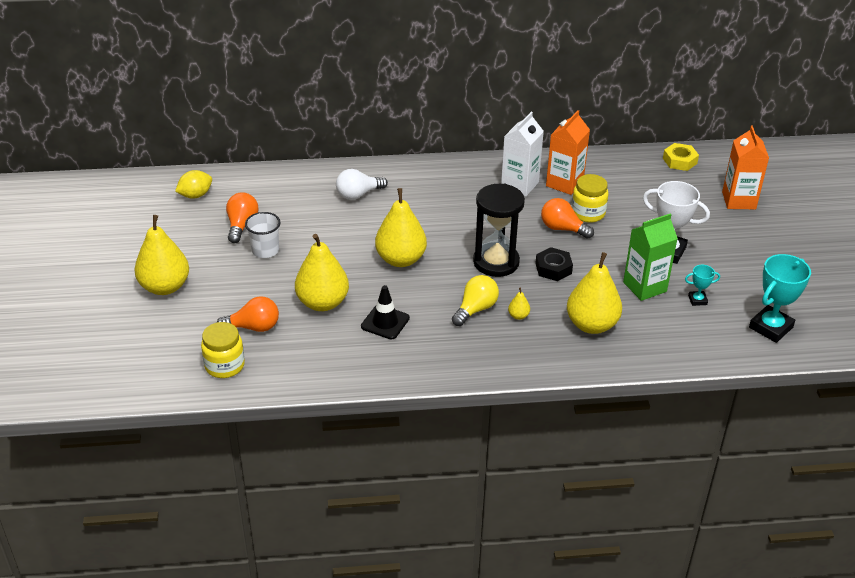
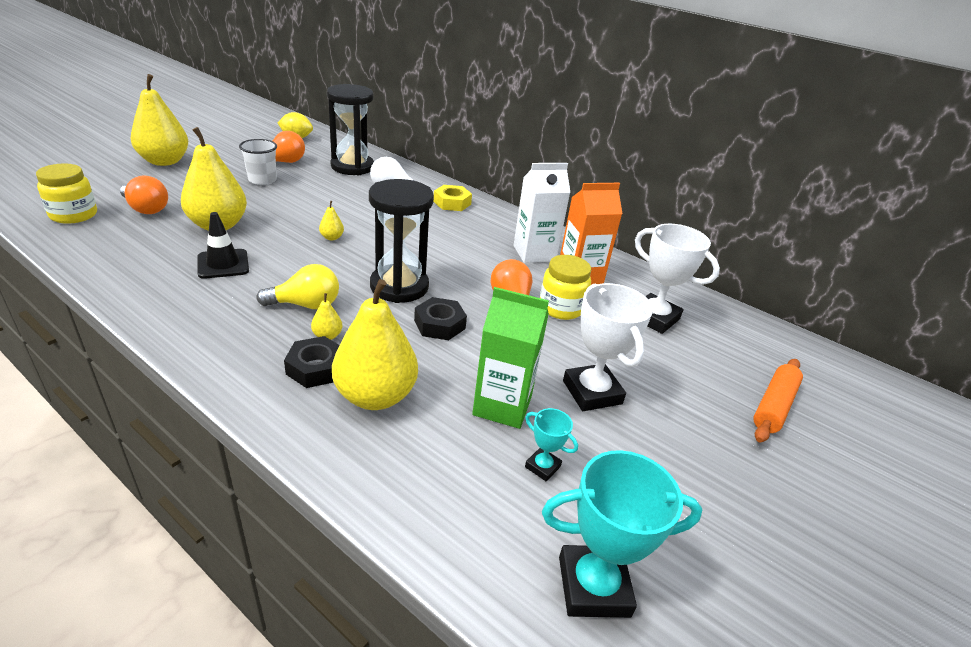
camera: 40 degrees right, 5 degrees down
yellow pear [375,188,427,267] -> yellow pear [319,201,344,240], size x0.41
yellow nut [663,143,699,171] -> yellow nut moved to [434,185,472,211]
orange carton [722,126,769,209] -> orange rolling pin [753,359,803,443]
none -> black nut [284,336,339,388]
none -> black hourglass [327,84,374,175]
none -> white trophy [635,224,720,334]

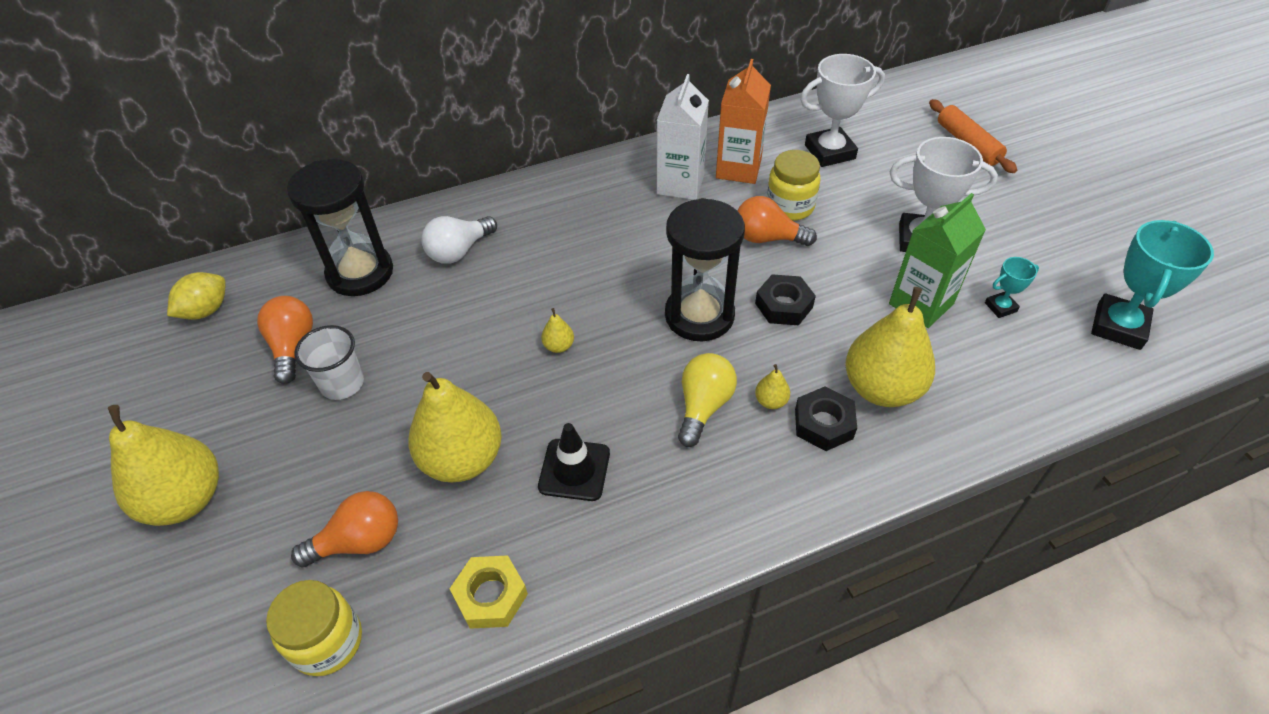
camera: 55 degrees left, 15 degrees up
yellow nut [434,185,472,211] -> yellow nut moved to [450,555,528,629]

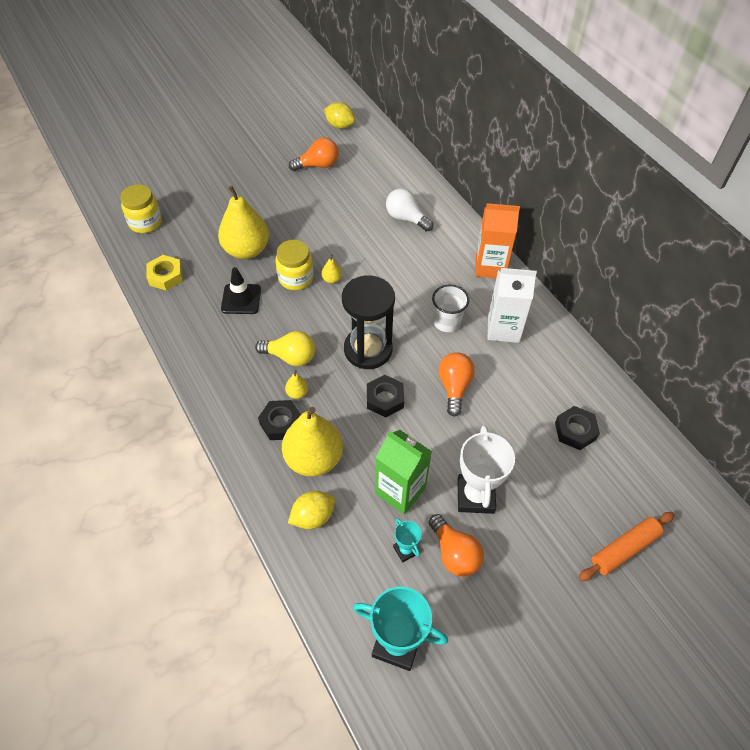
camera: 80 degrees right, 5 degrees up
yellow pear [108,405,219,526] -> none
black hourglass [287,159,393,296] -> none
orange light bulb [291,491,398,567] -> orange light bulb moved to [428,514,484,577]
white cup [294,325,364,400] -> white cup moved to [432,285,469,332]
orange carton [716,59,771,184] -> orange carton moved to [475,203,520,278]
yellow jar [767,150,821,221] -> yellow jar moved to [276,240,314,290]
white trophy [800,54,885,167] -> black nut [555,406,600,450]
none -> yellow lemon [288,491,335,529]

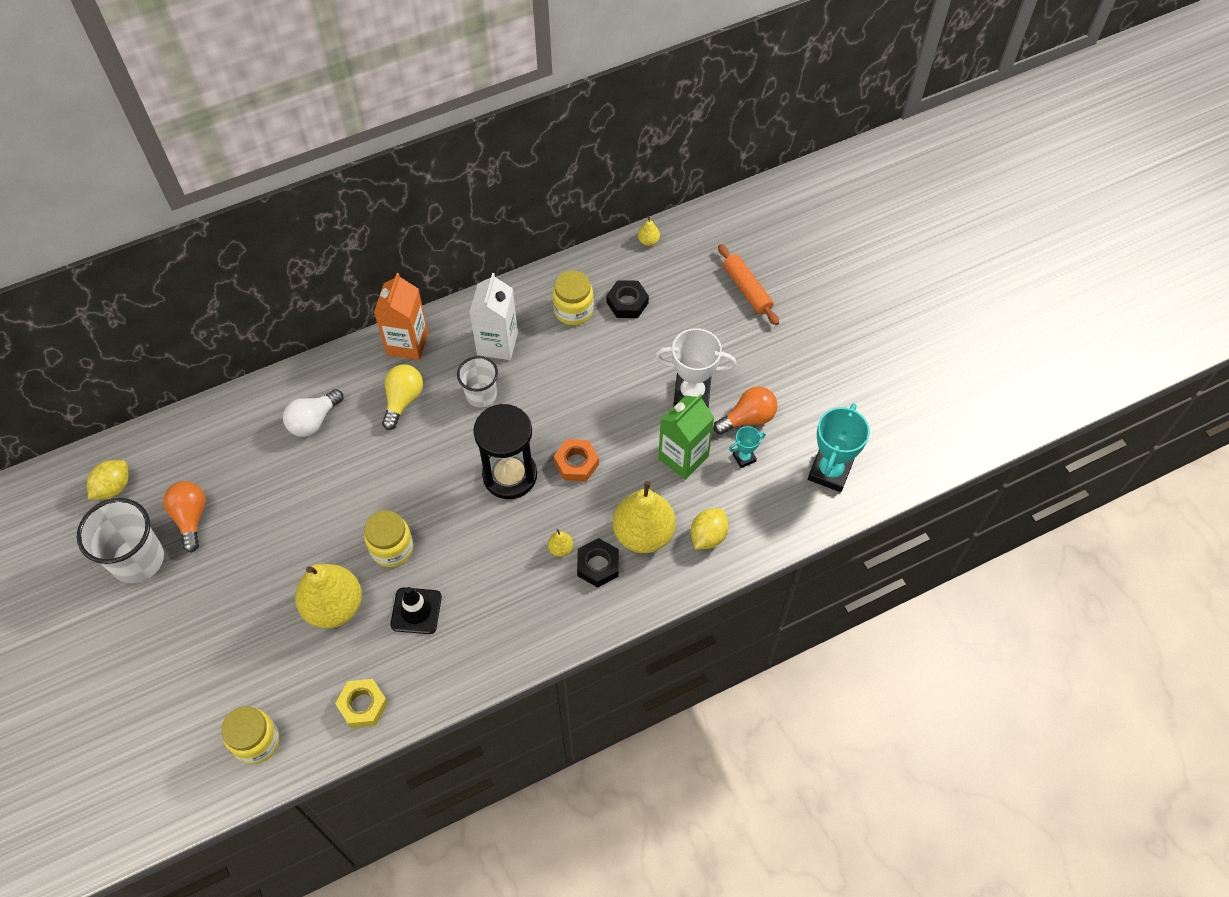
camera: 85 degrees left, 5 degrees up
yellow light bulb [255,331,315,366] -> yellow light bulb moved to [382,365,423,430]
yellow lemon [288,491,335,529] -> yellow lemon turned 60 degrees clockwise [691,508,729,550]
yellow pear [321,255,342,284] -> yellow pear moved to [638,216,660,246]
black nut [367,375,404,418] -> orange nut [554,439,599,481]
orange light bulb [438,352,475,417] -> none
none -> white cup [77,498,164,583]
none -> yellow jar [552,271,594,325]

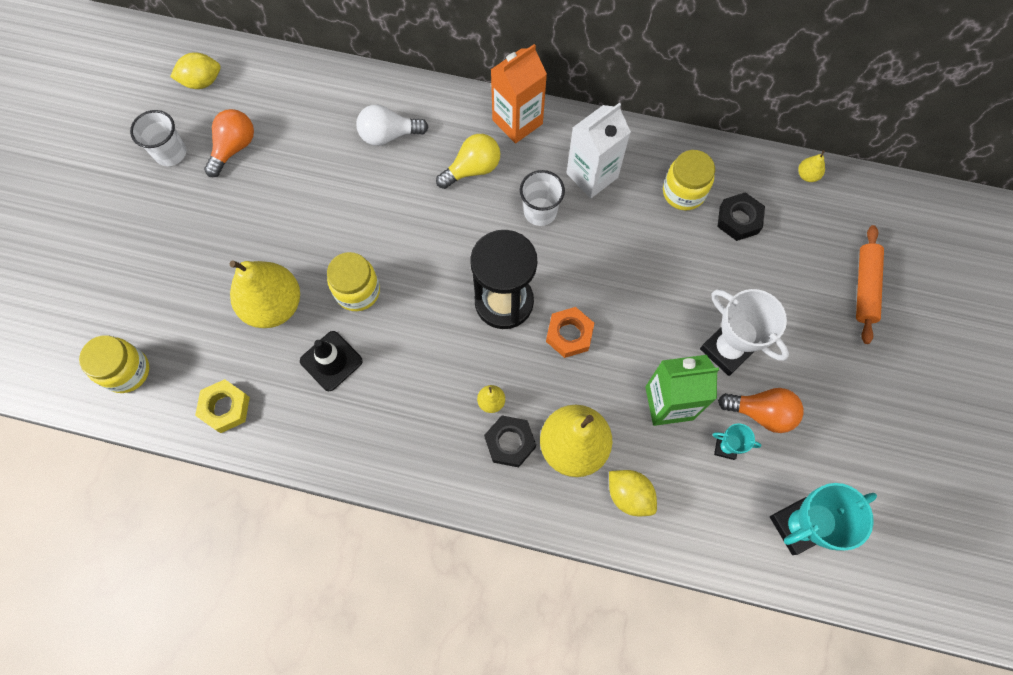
camera: 40 degrees right, 10 degrees up
white cup [77,498,164,583] -> white cup [130,110,186,166], size x0.63
yellow lemon [691,508,729,550] -> yellow lemon turned 60 degrees clockwise [609,470,657,516]

